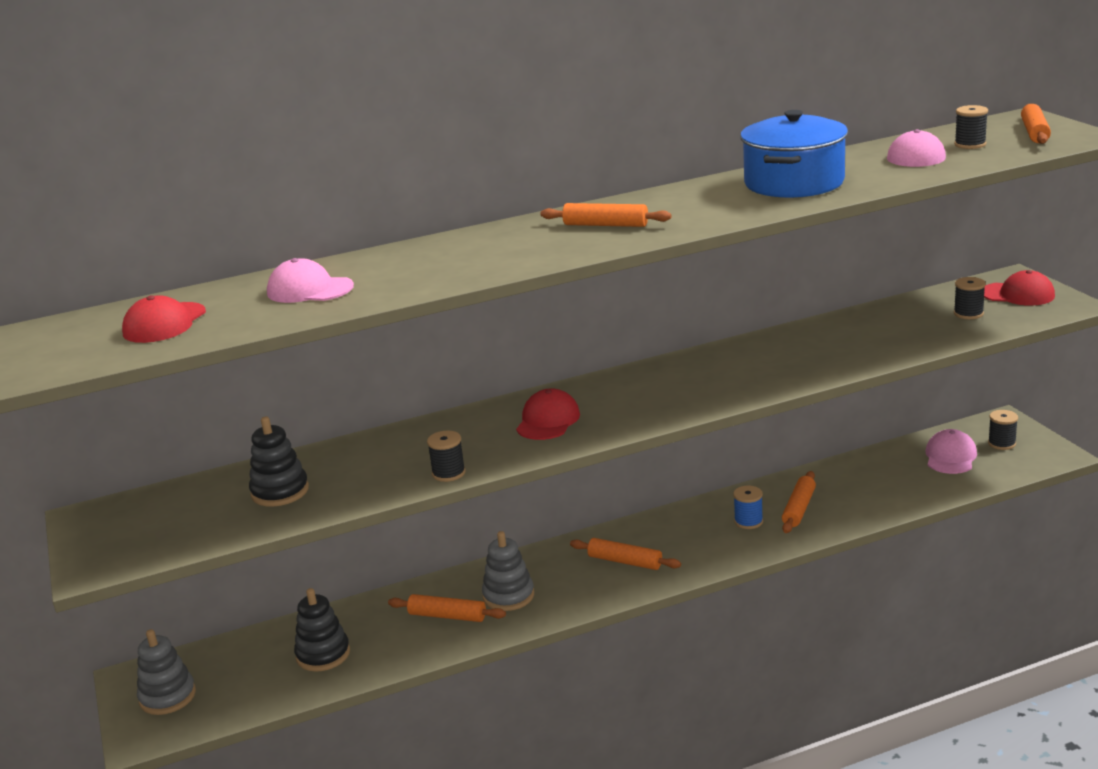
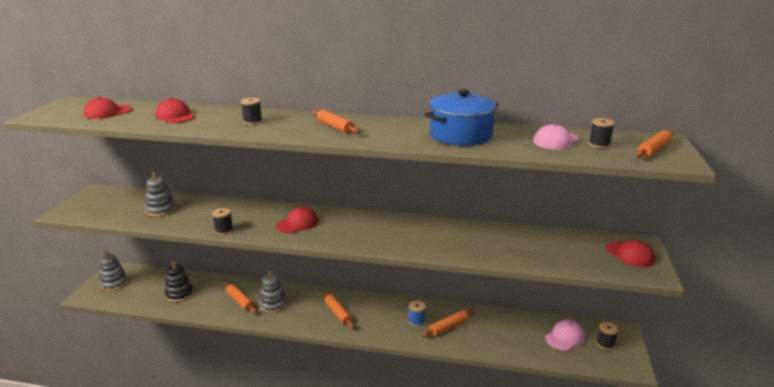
camera: 30 degrees right, 0 degrees up
black stacking toy [249,417,309,507] -> grey stacking toy [145,172,176,217]
pink cap [267,258,354,303] -> red cap [156,98,195,123]
black spool [954,277,986,319] -> black spool moved to [241,98,262,125]

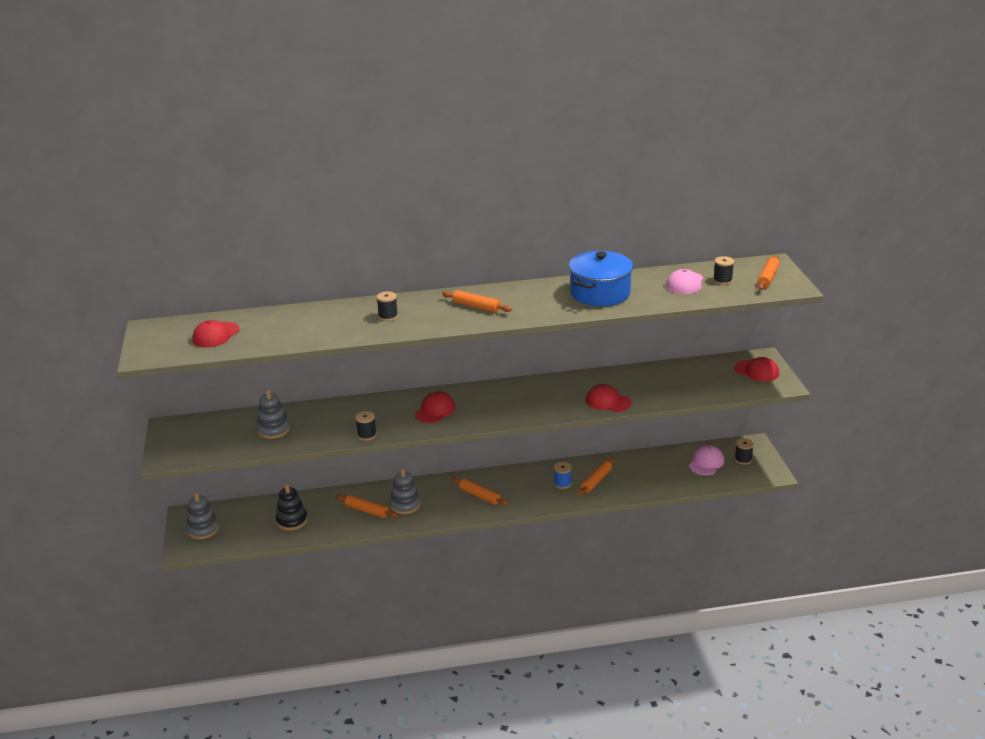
camera: 20 degrees left, 5 degrees up
red cap [156,98,195,123] -> red cap moved to [586,384,632,412]

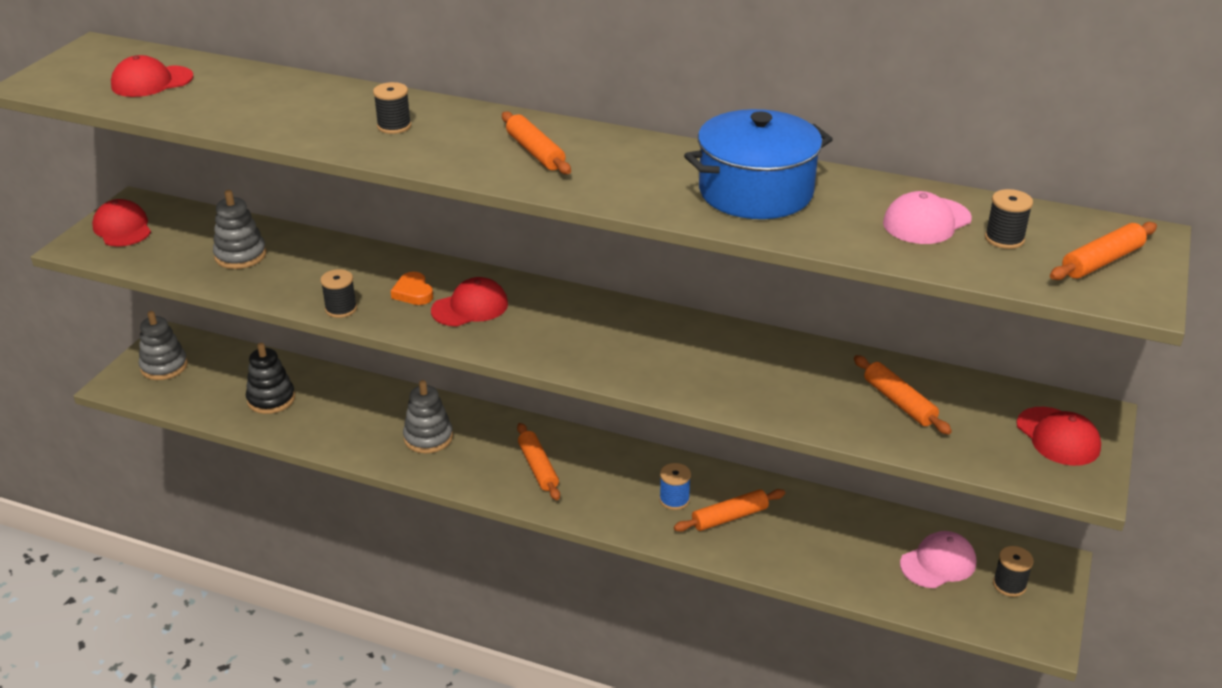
camera: 30 degrees right, 5 degrees up
orange rolling pin [336,495,398,518] -> orange rolling pin moved to [854,355,952,435]
red cap [586,384,632,412] -> red cap moved to [92,199,151,247]
none -> orange heart [391,272,433,305]

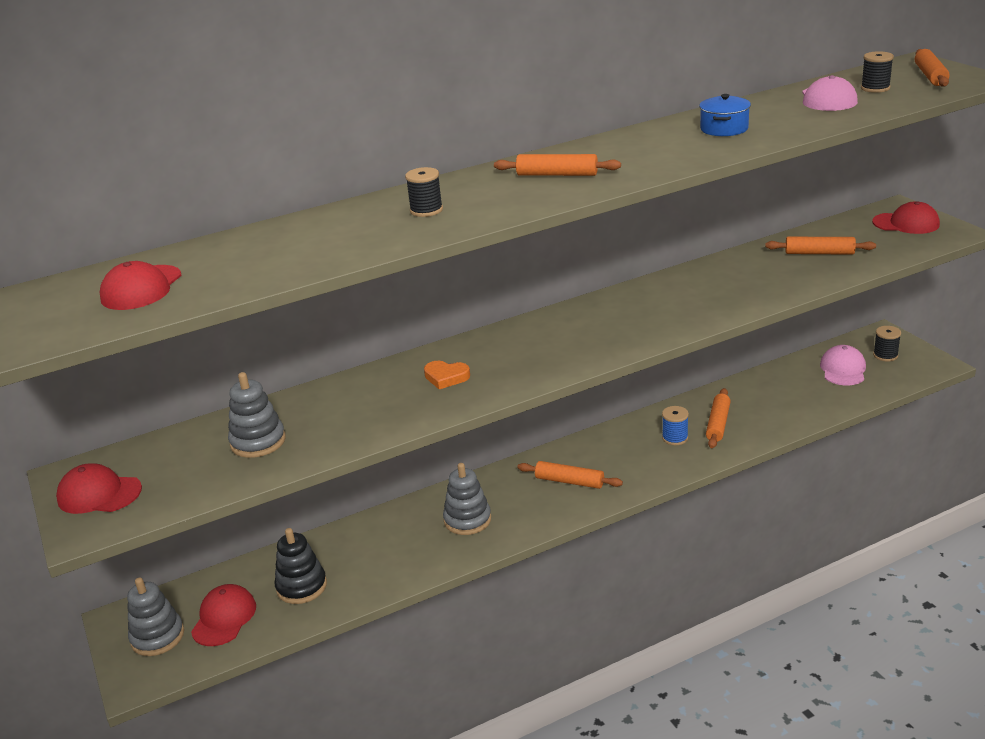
camera: 45 degrees left, 5 degrees down
black spool [320,269,357,318] -> none
red cap [431,277,508,326] -> red cap moved to [191,584,256,646]
blue pot [684,109,833,219] -> blue pot [699,94,751,136], size x0.51

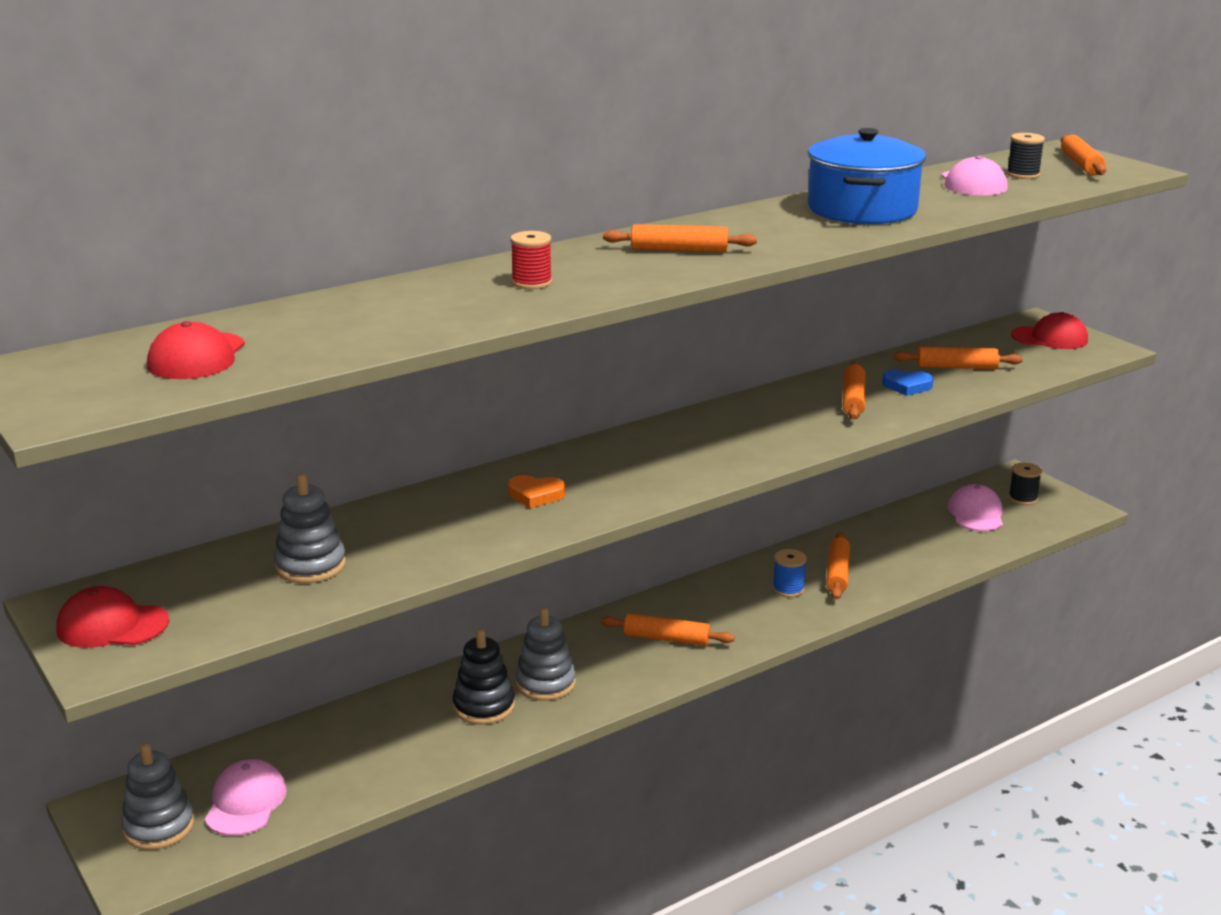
camera: 10 degrees left, 5 degrees down
red cap [191,584,256,646] -> pink cap [205,759,287,836]
black stacking toy [274,528,327,604] -> black stacking toy moved to [452,629,515,725]
black spool [405,167,443,217] -> red spool [510,231,552,289]
blue pot [699,94,751,136] -> blue pot [808,128,926,224], size x1.95
none -> orange rolling pin [843,362,866,419]
none -> blue heart [882,370,934,396]

